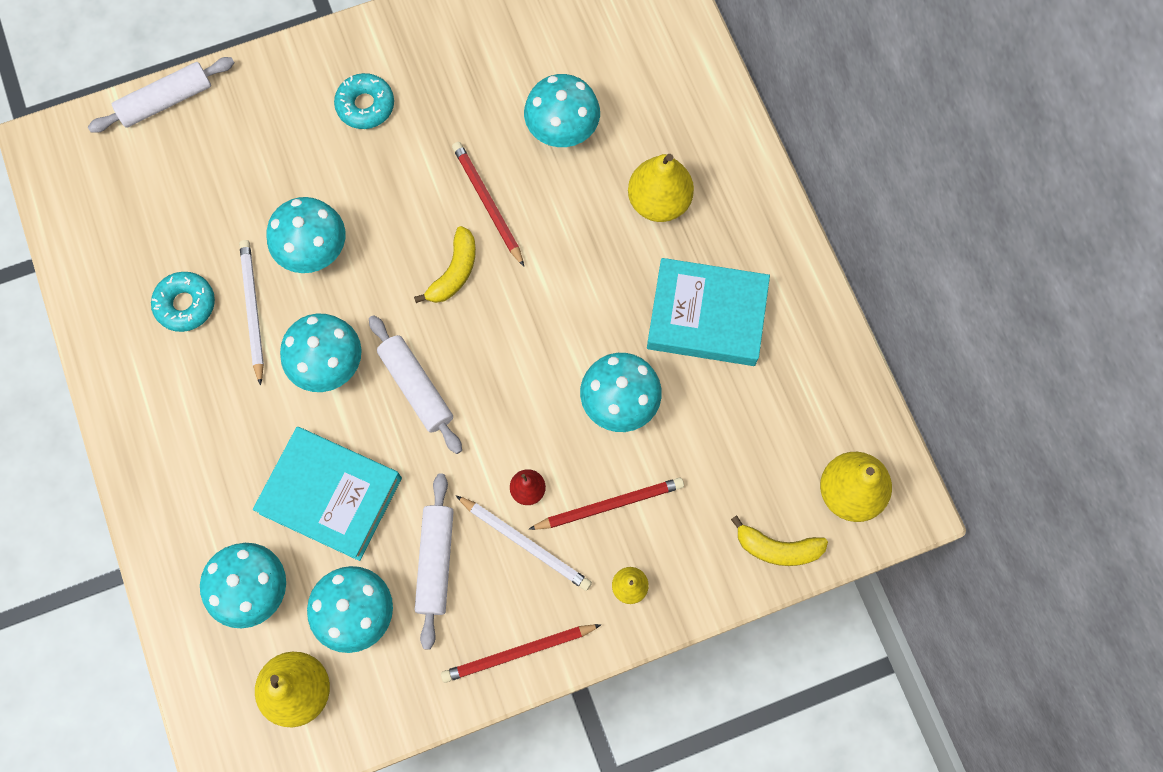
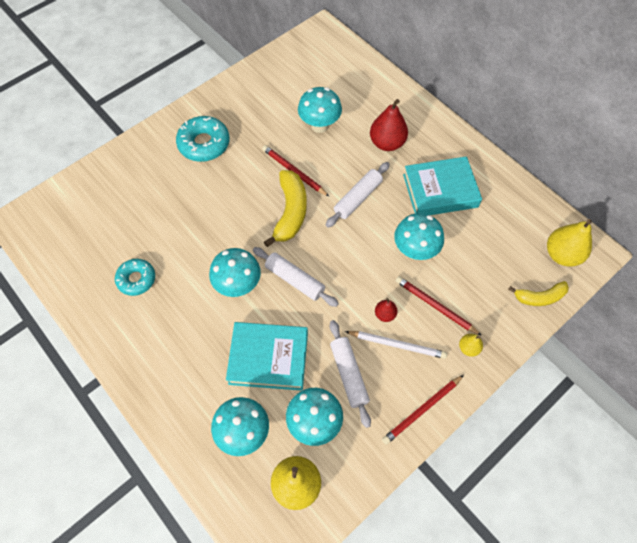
camera: 20 degrees left, 10 degrees down
white rolling pin [88,57,234,133] -> white rolling pin moved to [326,162,390,228]
white pencil [239,240,264,386] -> none
turquoise mushroom [267,197,346,273] -> none
turquoise donut [334,73,394,129] -> turquoise donut [176,116,229,162], size x1.50
yellow banana [414,226,476,303] -> yellow banana [264,170,307,247], size x1.59
red pencil [528,478,684,530] -> red pencil turned 105 degrees counterclockwise [395,276,482,336]
yellow pear [628,154,694,222] -> red pear [370,99,408,151]

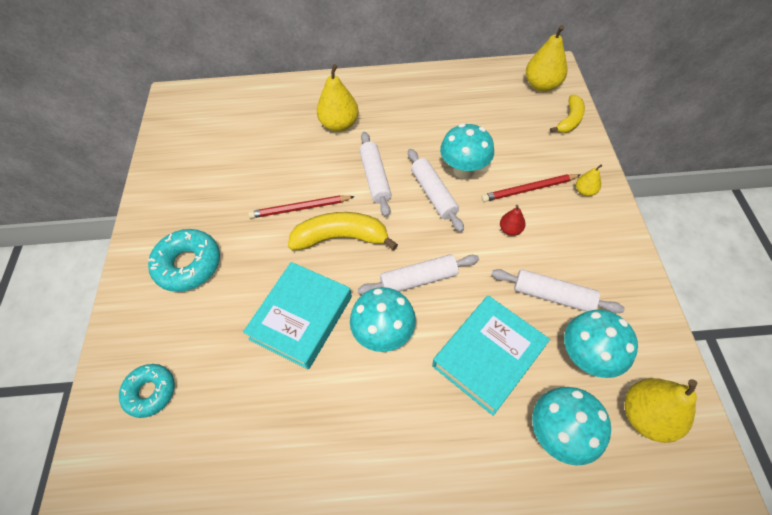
camera: 50 degrees left, 5 degrees down
turquoise donut [115,259,155,296] -> turquoise donut moved to [119,364,175,418]
yellow banana [264,170,307,247] -> yellow banana turned 45 degrees counterclockwise [288,212,398,250]
turquoise mushroom [298,87,342,133] -> none
white pencil [345,331,447,359] -> none
red pear [370,99,408,151] -> yellow pear [317,64,359,132]
red pencil [382,375,464,445] -> none
turquoise book [403,156,482,215] -> turquoise book moved to [243,262,352,370]
none -> white rolling pin [408,149,464,232]

